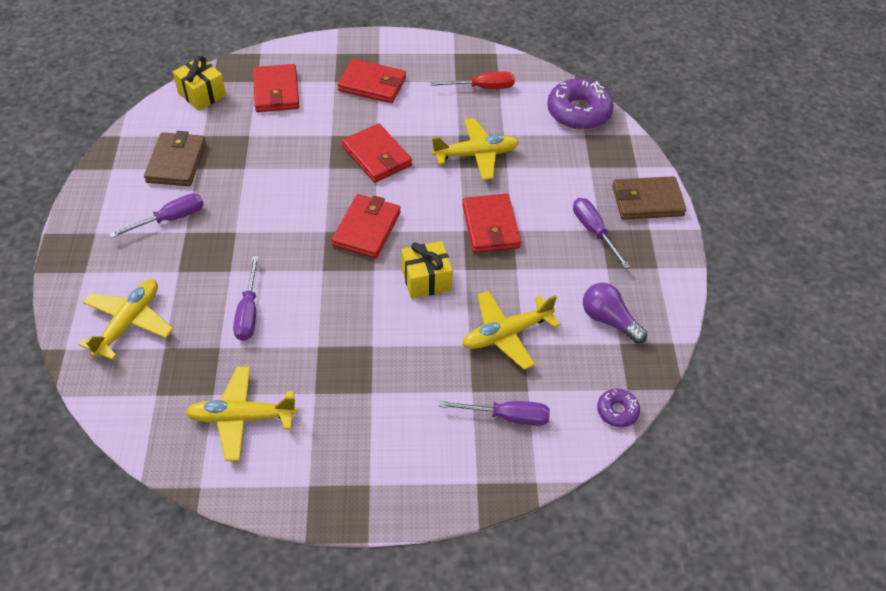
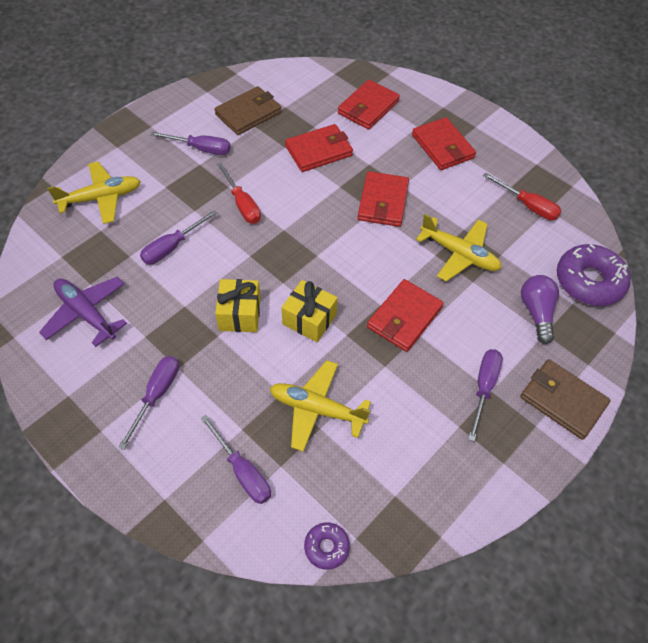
camera: 45 degrees right, 5 degrees up
yellow gift [173,56,226,111] -> yellow gift moved to [215,279,261,332]
yellow plane [186,366,297,461] -> purple plane [39,277,127,347]
red wallet [332,194,401,258] -> red wallet moved to [285,124,353,172]
purple light bulb [583,283,647,344] -> purple light bulb moved to [521,275,559,344]
none -> purple screwdriver [118,356,179,450]
none -> red screwdriver [217,162,261,224]

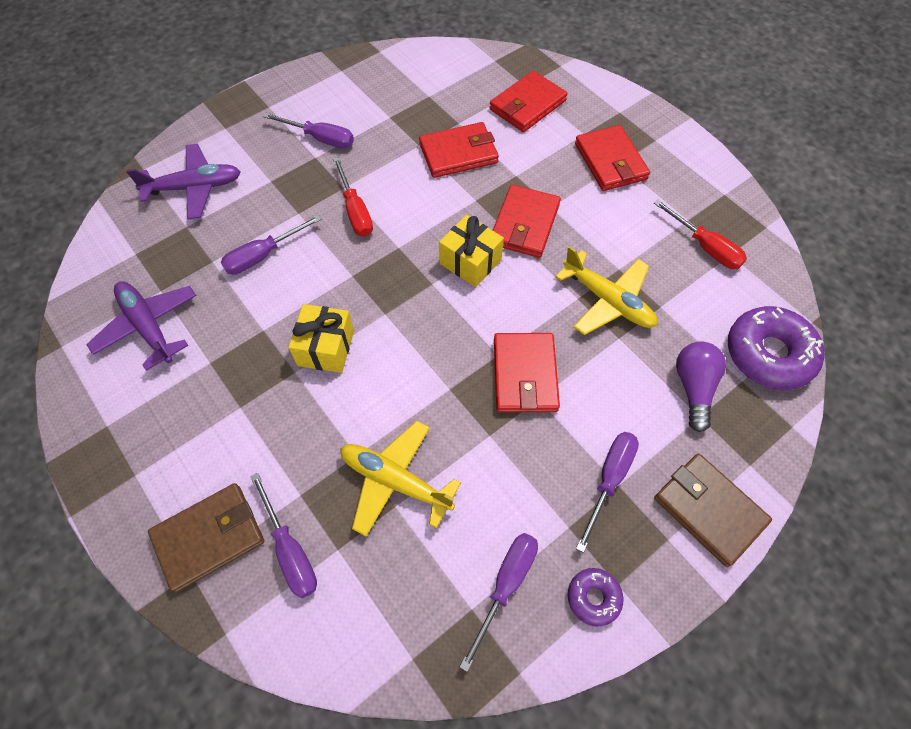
camera: 10 degrees right, 5 degrees up
yellow plane [47,162,141,224] -> purple plane [126,143,241,219]
purple screwdriver [118,356,179,450] -> purple screwdriver moved to [460,533,538,672]
brown wallet [214,86,281,135] -> brown wallet moved to [148,483,264,593]
yellow gift [281,280,338,342] -> yellow gift moved to [439,215,504,287]
purple donut [304,522,350,570] -> purple donut moved to [568,568,623,627]
red wallet [367,279,444,352] -> red wallet turned 45 degrees counterclockwise [494,333,560,412]

